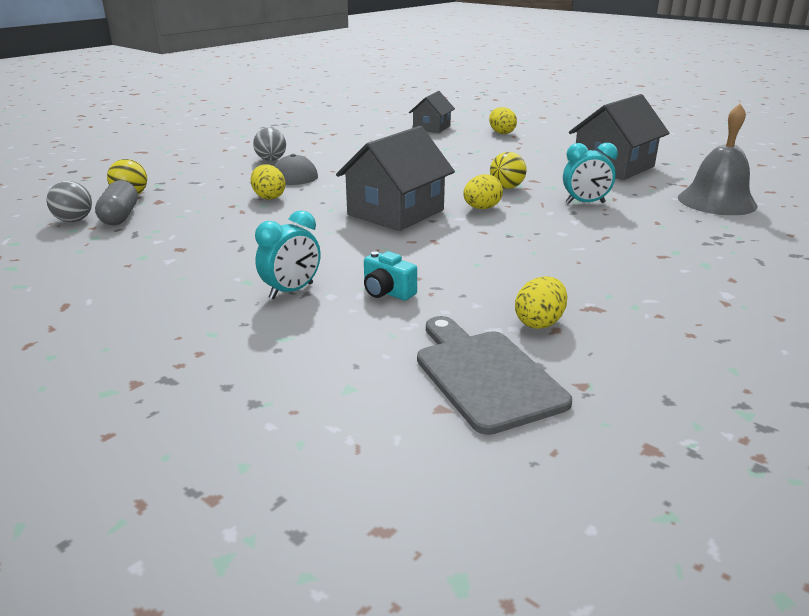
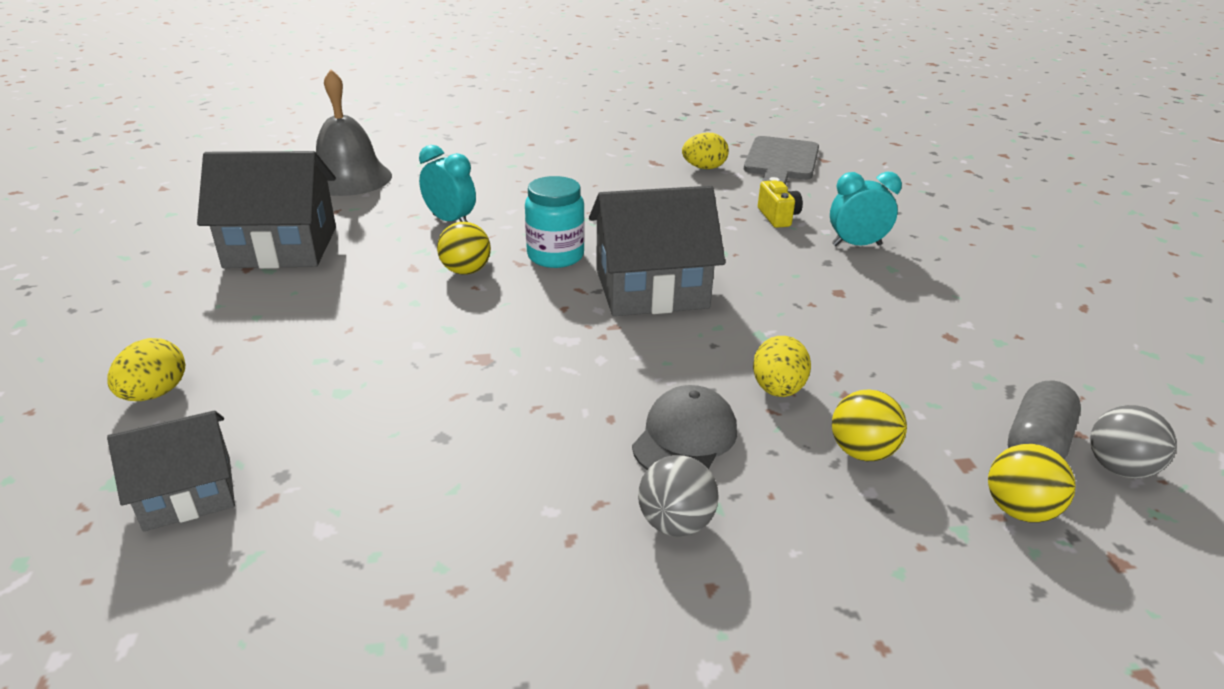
camera: 140 degrees left, 5 degrees up
turquoise camera [364,251,417,300] -> yellow camera [758,180,803,228]
yellow egg [463,174,503,209] -> turquoise jar [525,176,585,268]
none -> yellow ball [832,390,907,461]

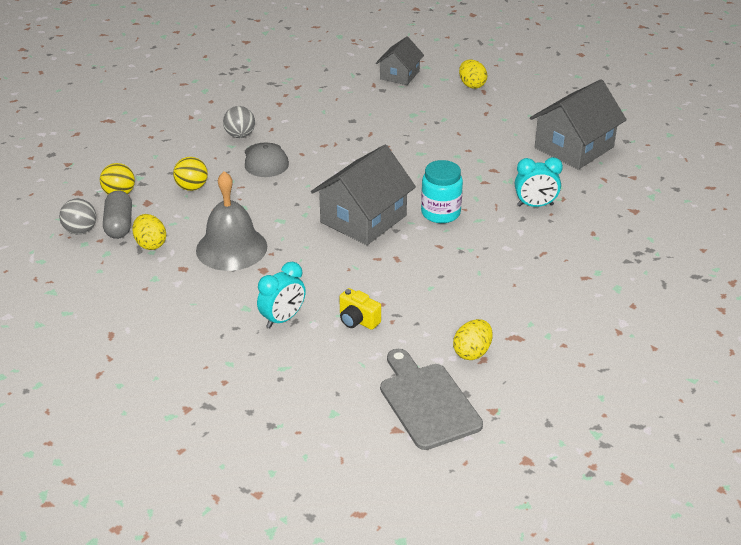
camera: 140 degrees right, 5 degrees up
grey bell [316,69,392,196] -> grey bell moved to [196,171,267,271]
yellow ball [437,222,491,275] -> none
yellow egg [753,336,811,397] -> yellow egg moved to [132,214,166,250]

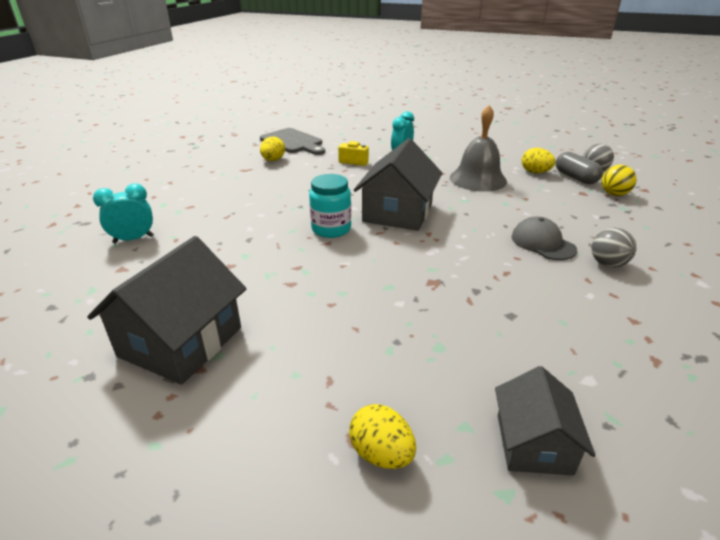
camera: 160 degrees right, 5 degrees down
yellow ball [173,157,208,191] -> none
turquoise clock [515,157,563,207] -> turquoise clock moved to [93,183,153,243]

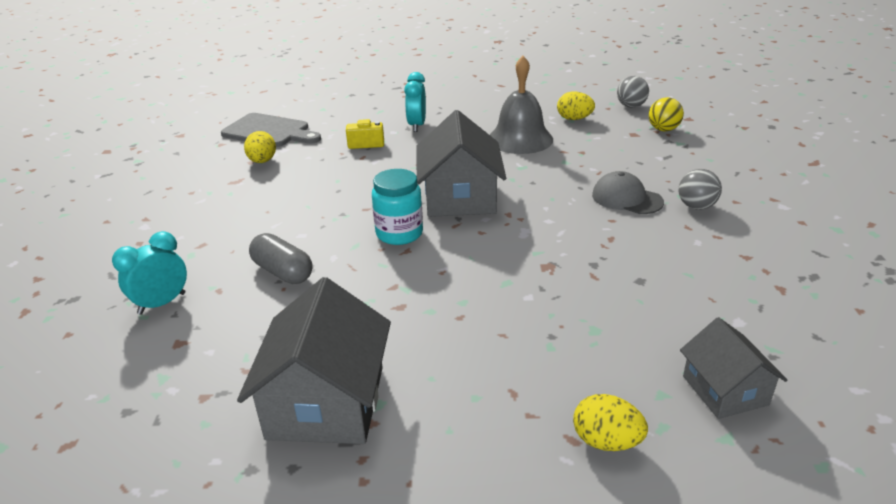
camera: 20 degrees left, 0 degrees up
grey capsule [556,152,603,184] -> grey capsule moved to [249,233,313,284]

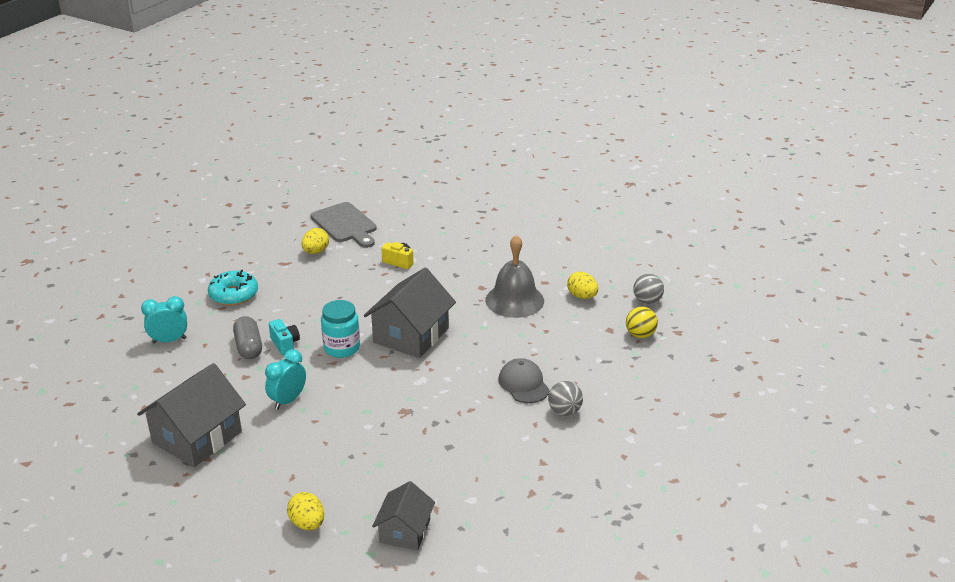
camera: 30 degrees right, 0 degrees up
turquoise clock [404,72,426,132] -> turquoise clock moved to [265,349,306,410]
none -> turquoise donut [208,270,258,306]
none -> turquoise camera [269,319,300,355]

